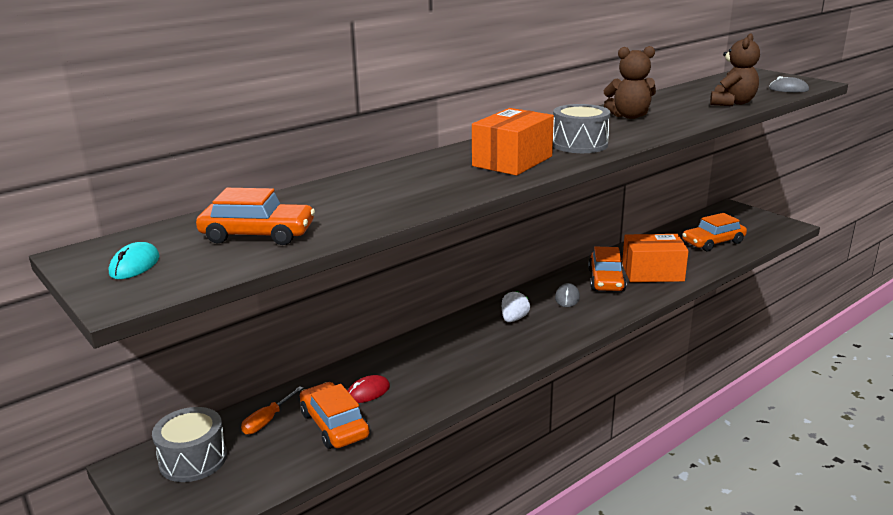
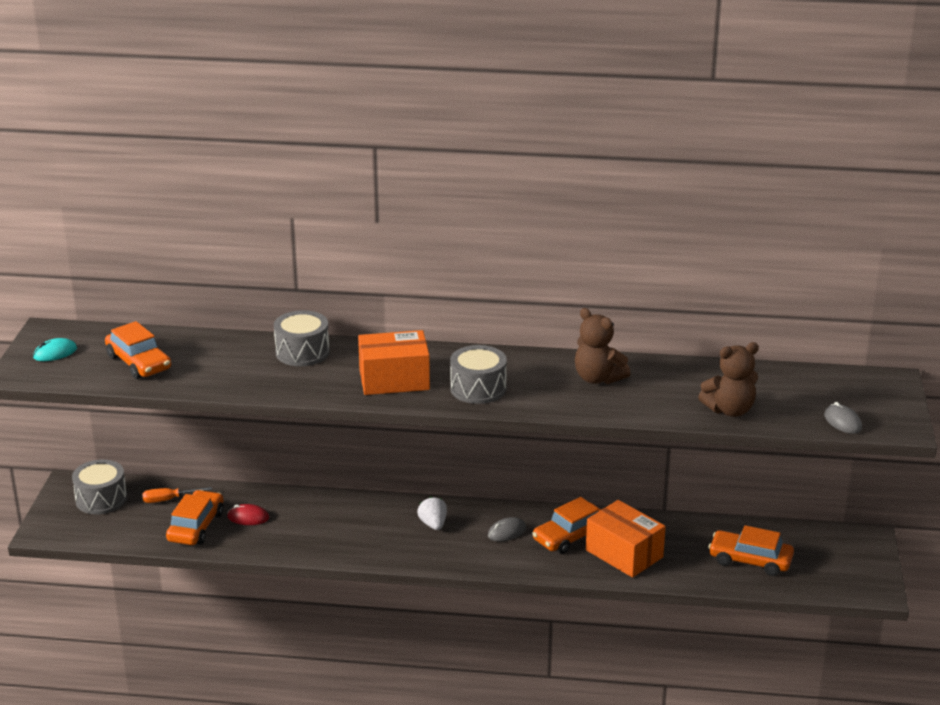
camera: 45 degrees right, 5 degrees up
white strawberry [502,291,530,322] -> white strawberry turned 90 degrees counterclockwise [417,497,447,530]
none -> grey drum [274,310,330,366]

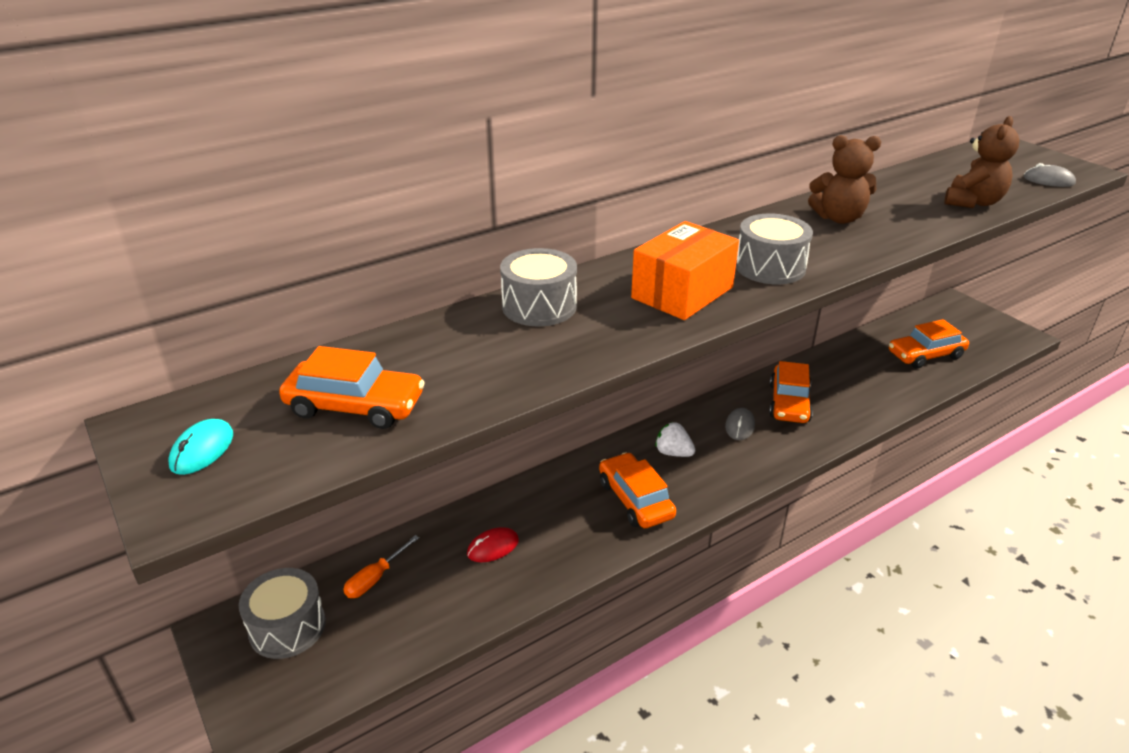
camera: 40 degrees left, 5 degrees up
orange car [166,490,224,545] -> orange car moved to [599,452,676,528]
orange box [586,500,666,578] -> none

